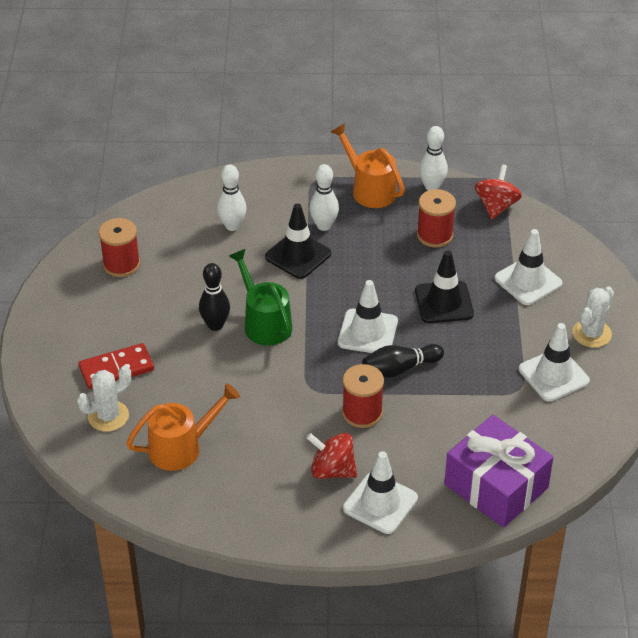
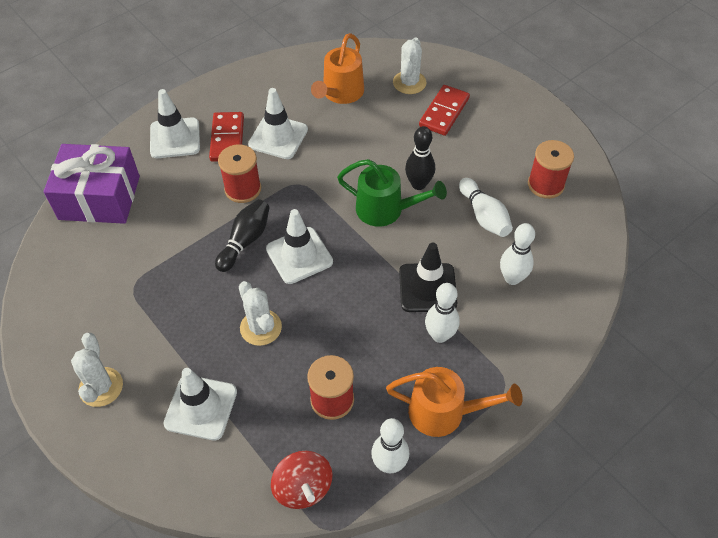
camera: 140 degrees right, 10 degrees up
red spinning top [306,433,357,479] -> red domino [209,112,244,162]
black traffic cone [415,250,474,323] -> white cactus [239,281,282,346]
white traffic cone [519,323,590,402] -> white traffic cone moved to [248,88,308,159]
none -> white bowling pin [459,178,513,237]

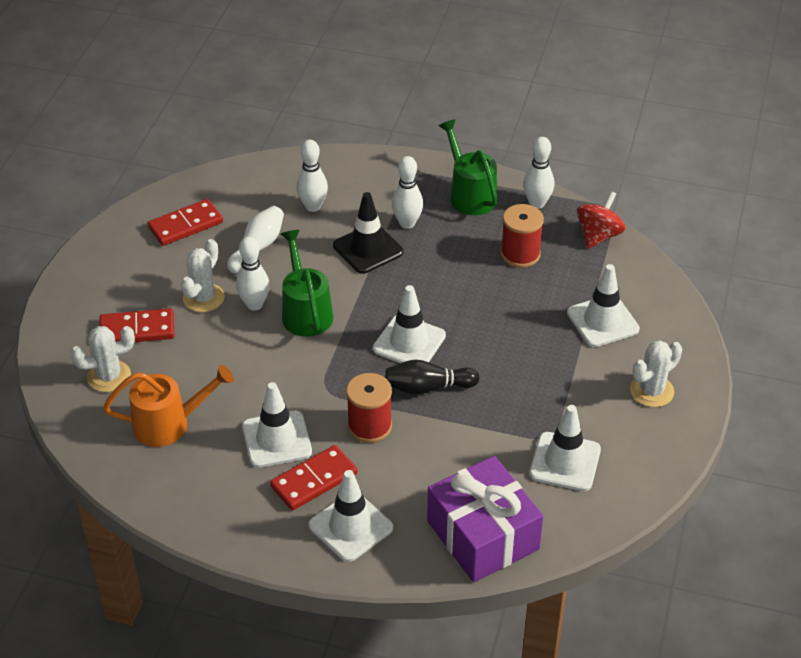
camera: 125 degrees left, 10 degrees down
white cactus [239,281,282,346] -> white cactus moved to [181,239,225,312]
orange watering can [386,367,523,437] -> green watering can [438,119,498,215]
black bowling pin [405,126,435,190] -> white bowling pin [236,237,270,310]
red spool [528,140,574,199] -> red domino [148,199,223,246]
none -> white traffic cone [530,405,601,491]

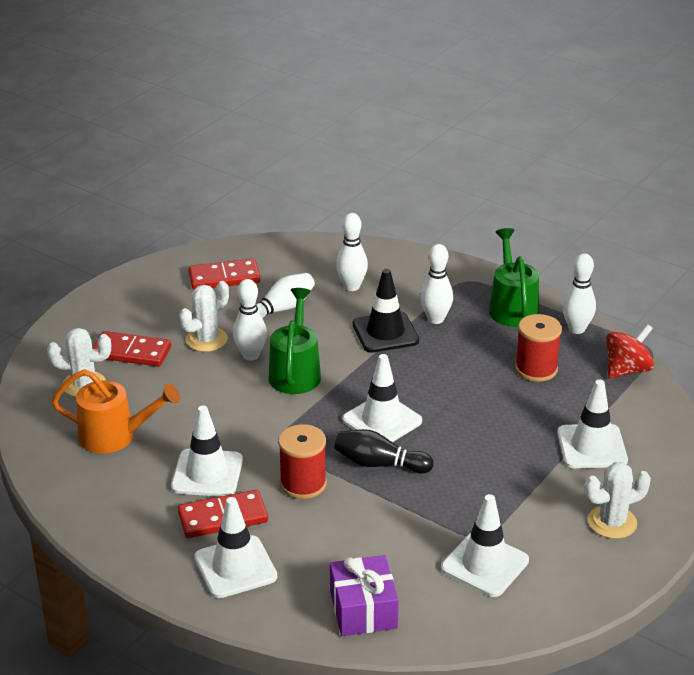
camera: 20 degrees right, 10 degrees down
purple gift [427,456,543,582] -> purple gift [330,555,399,636], size x0.66

